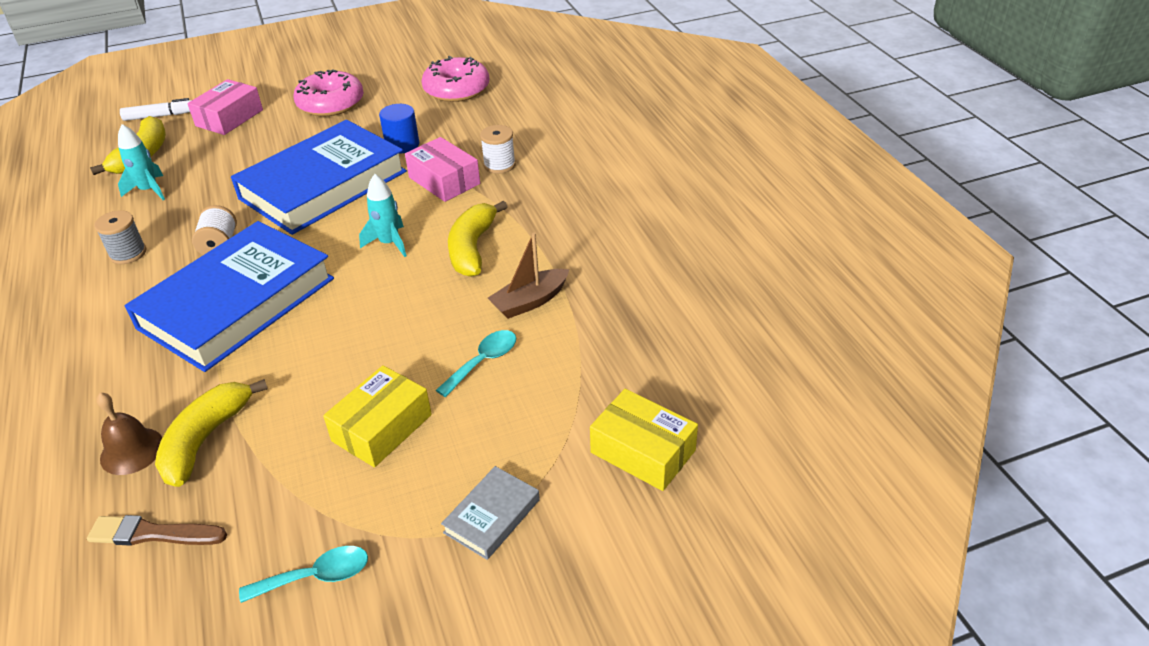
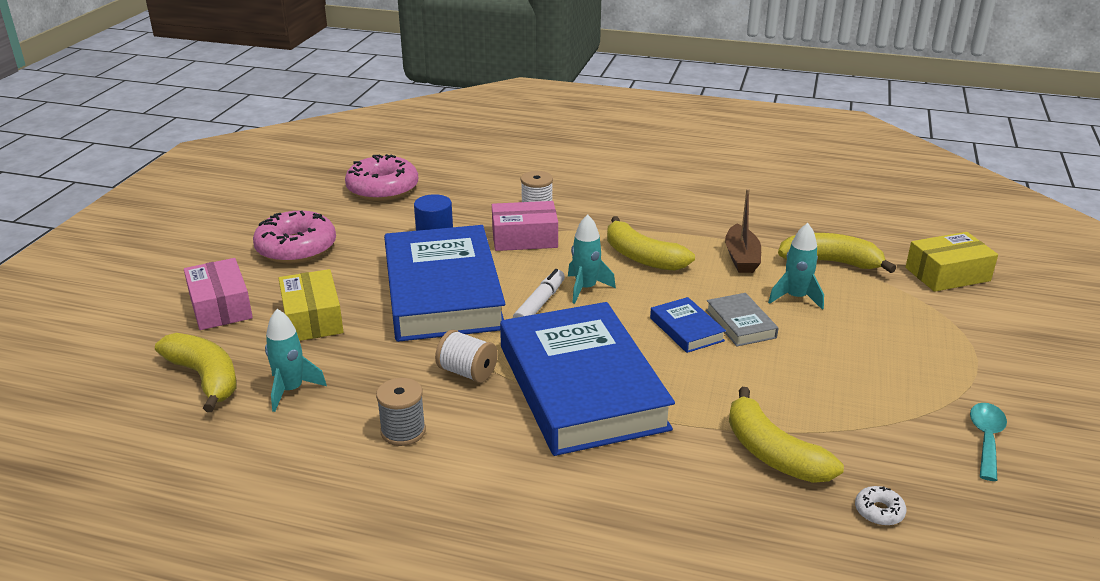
camera: 55 degrees left, 10 degrees down
brown brush [87,515,227,545] -> white donut [855,486,906,526]
brown bell [96,393,162,475] -> none
white marker [120,98,192,121] -> white marker moved to [513,269,565,318]
yellow box [323,365,432,467] -> yellow box moved to [279,269,343,341]
turquoise spoon [436,330,516,397] -> turquoise rocket [768,223,824,310]
grey book [441,466,540,560] -> grey book moved to [706,293,779,347]
none -> blue book [650,297,726,353]
none -> yellow banana [778,233,896,273]

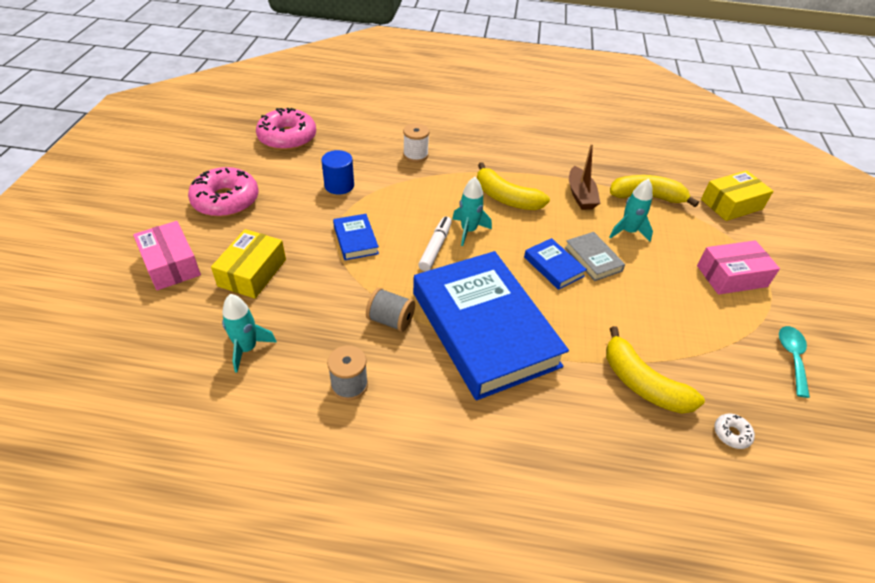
camera: 10 degrees left, 15 degrees up
yellow banana [155,333,237,412] -> none
yellow box [279,269,343,341] -> yellow box turned 45 degrees clockwise [211,229,286,298]
blue book [384,225,505,342] -> blue book [333,214,379,260], size x0.41
white spool [435,330,498,383] -> grey spool [366,288,415,332]
pink box [492,201,558,251] -> pink box moved to [697,240,780,295]

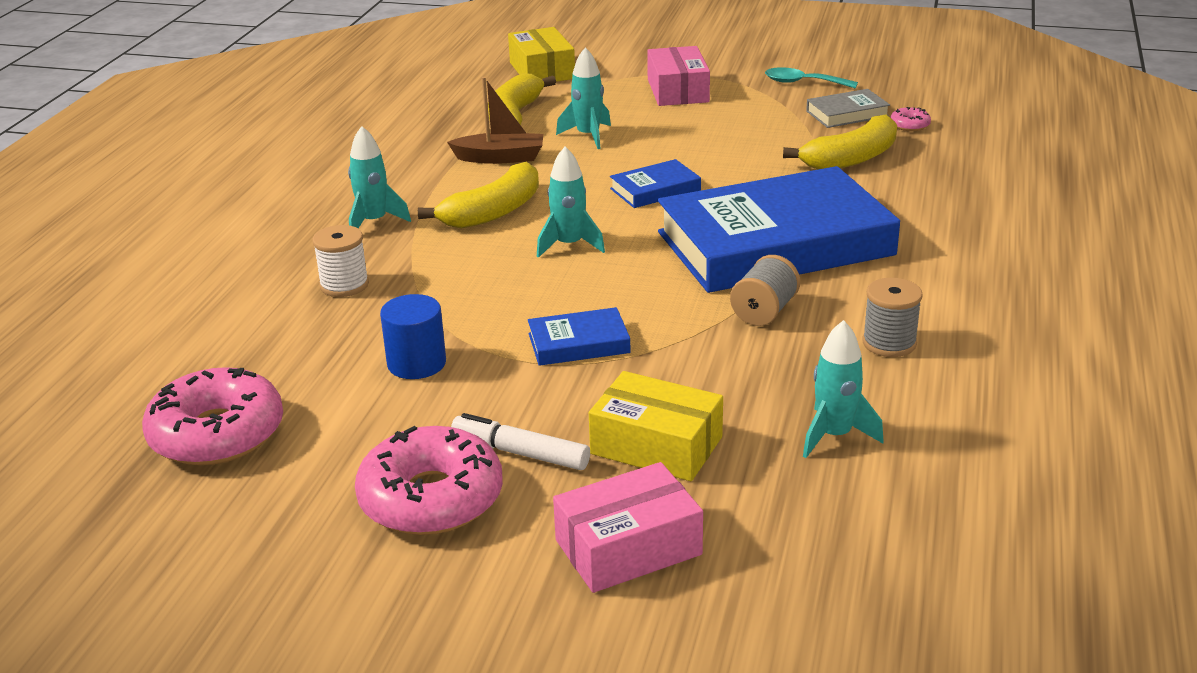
camera: 80 degrees left, 15 degrees down
white marker [418,217,452,271] -> white marker moved to [451,413,590,470]
grey book [564,232,625,281] -> grey book moved to [806,89,890,128]
white donut [714,414,755,449] -> pink donut [890,107,931,131]
none -> turquoise rocket [348,126,411,228]

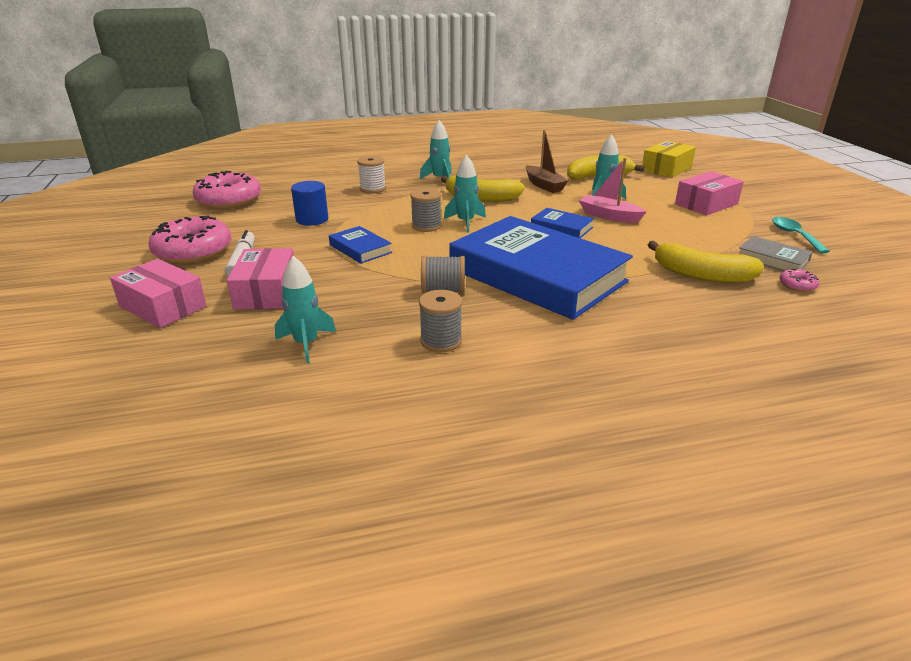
camera: 60 degrees right, 0 degrees up
yellow box [589,371,723,481] -> pink box [227,248,294,310]
none -> grey spool [410,188,442,232]
none -> pink boat [579,158,647,223]

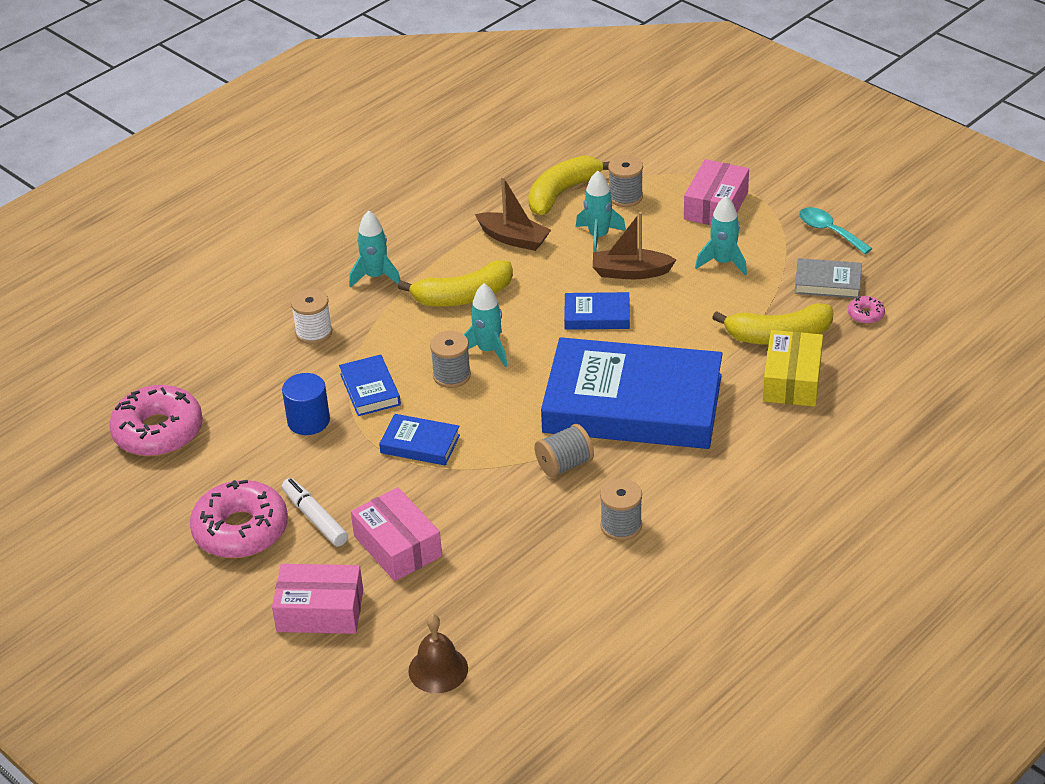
camera: 30 degrees left, 10 degrees up
turquoise rocket [275,256,336,364] -> turquoise rocket moved to [695,196,747,276]
pink boat [579,158,647,223] -> brown boat [593,212,676,279]
yellow box [642,141,696,178] -> yellow box moved to [763,330,823,407]
none -> blue book [339,355,401,416]
none -> brown bell [408,614,468,693]
none -> grey spool [608,155,643,207]

